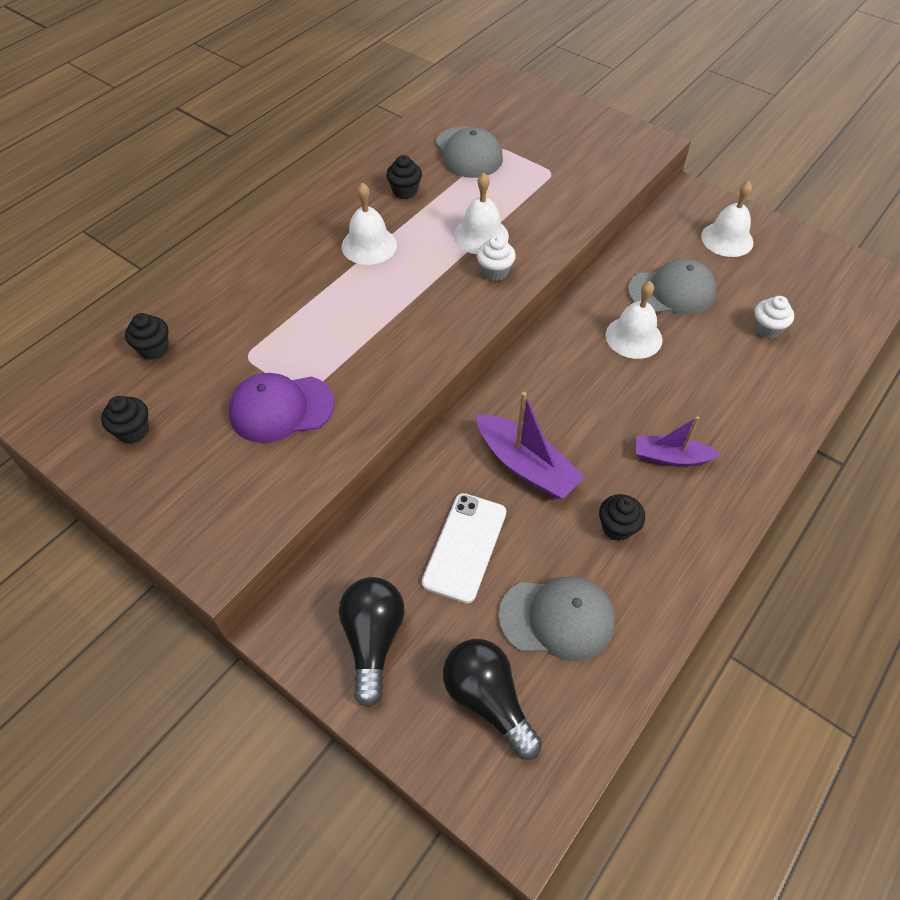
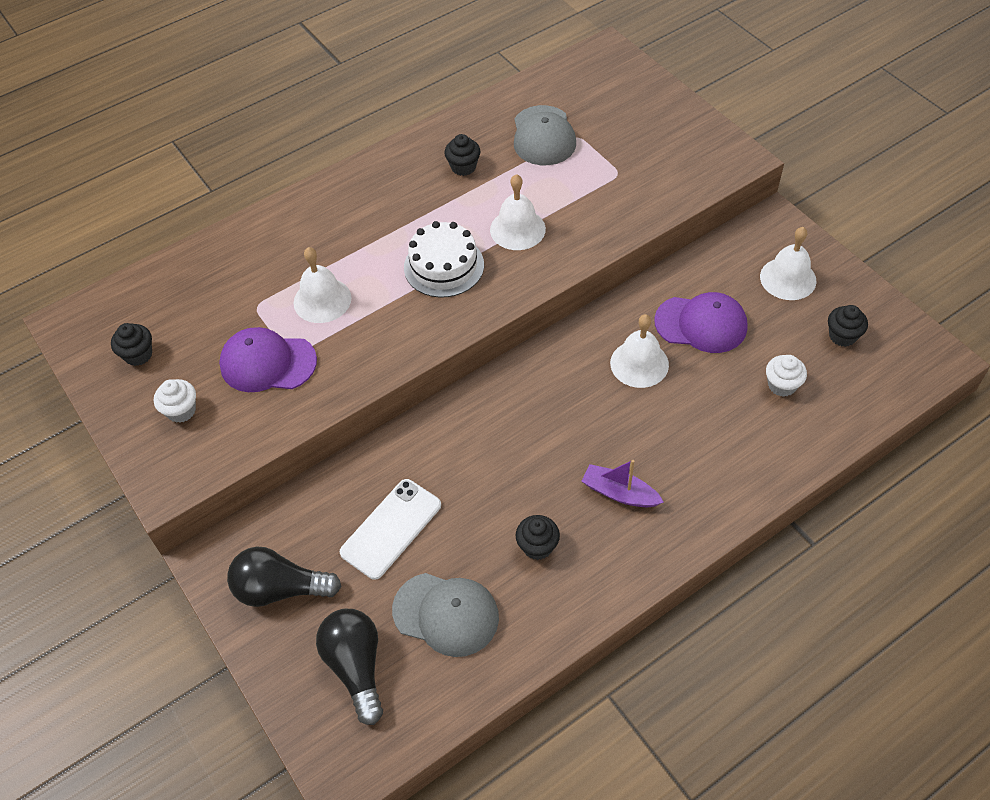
camera: 20 degrees right, 0 degrees up
black cupcake [125,313,169,360] -> black cupcake moved to [828,305,868,347]
black light bulb [339,577,405,707] -> black light bulb turned 105 degrees counterclockwise [227,547,341,607]
white bell [342,182,397,265] -> white bell moved to [294,247,351,323]
purple boat [476,392,585,499] -> none
white cupcake [477,236,516,281] -> white cupcake moved to [154,379,196,423]
grey cap [628,259,717,315] -> purple cap [654,292,748,353]
none -> white cake [404,221,484,298]

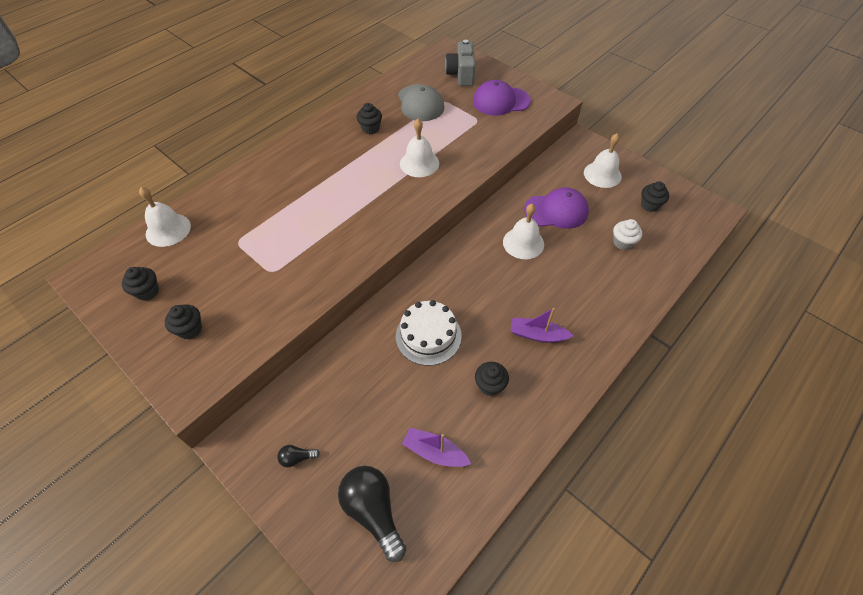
camera: 15 degrees left, 0 degrees up
white cupcake [154,379,196,423] -> black cupcake [165,304,202,340]
purple cap [219,327,317,392] -> purple cap moved to [473,80,531,116]
black light bulb [227,547,341,607] -> black light bulb [277,445,320,467], size x0.45
white bell [294,247,351,323] -> white bell moved to [139,187,191,247]
white phone [340,479,441,580] -> none
grey cap [392,573,499,657] -> purple boat [402,428,471,467]
white cake [404,221,484,298] -> white cake moved to [396,300,462,366]
none -> grey camera [445,40,475,86]

